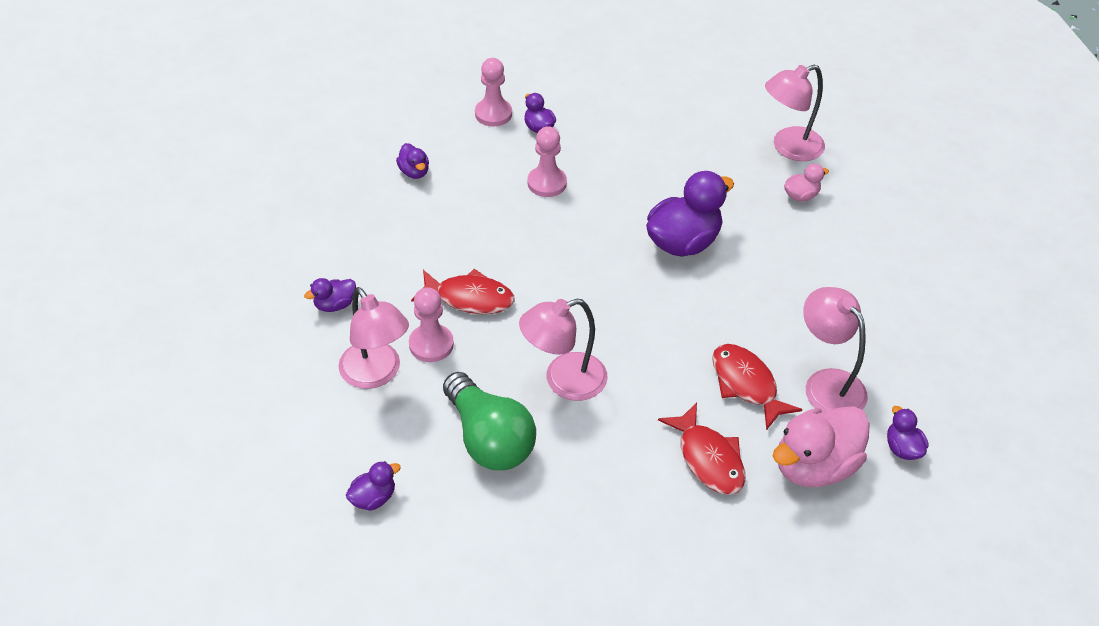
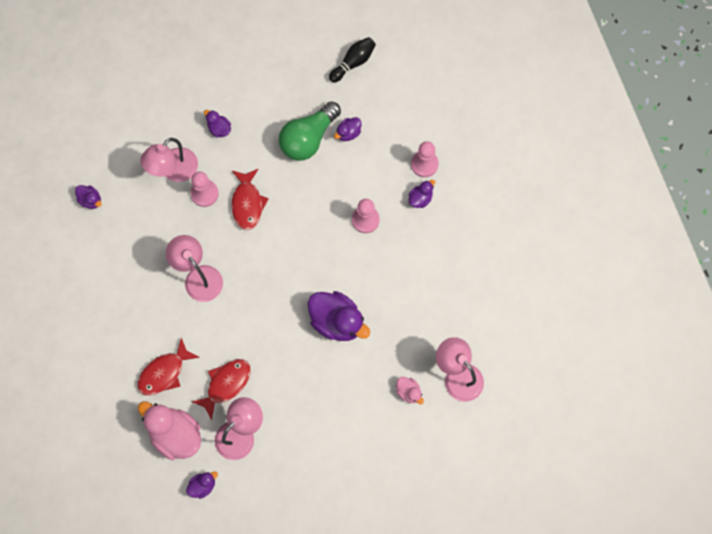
camera: 75 degrees right, 25 degrees up
green light bulb [443,372,536,470] -> green light bulb moved to [279,101,341,161]
none -> black bowling pin [329,37,376,83]

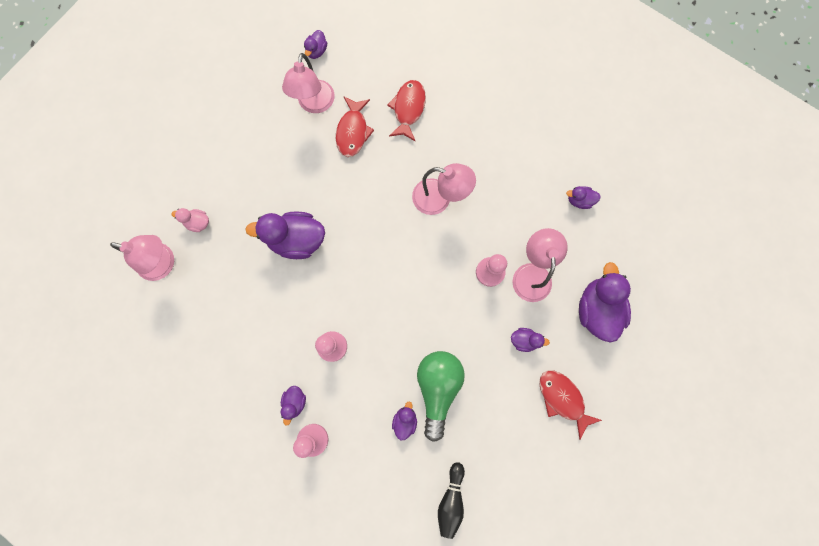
camera: 145 degrees right, 5 degrees up
pink duck [138,402,201,460] -> none
red fish [231,169,269,230] -> red fish moved to [539,370,602,440]
none -> purple duck [579,262,631,343]

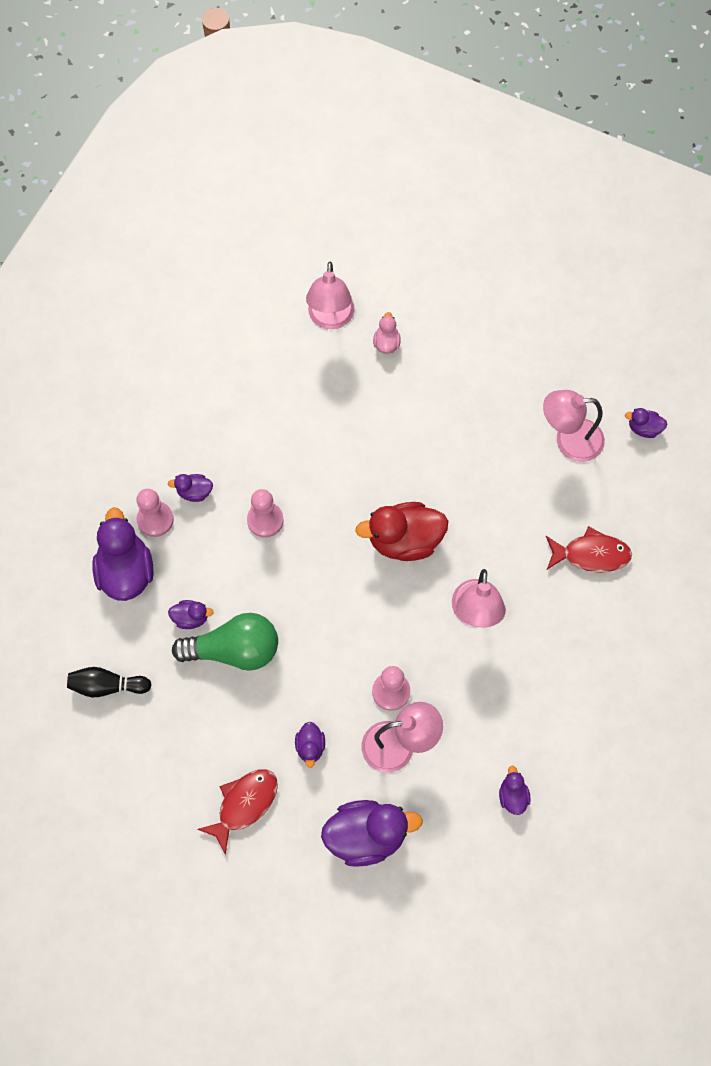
camera: 80 degrees right, 10 degrees down
purple duck [245,211,325,259] -> purple duck moved to [92,507,154,601]
red fish [336,97,374,157] -> none
none -> red duck [355,502,448,561]

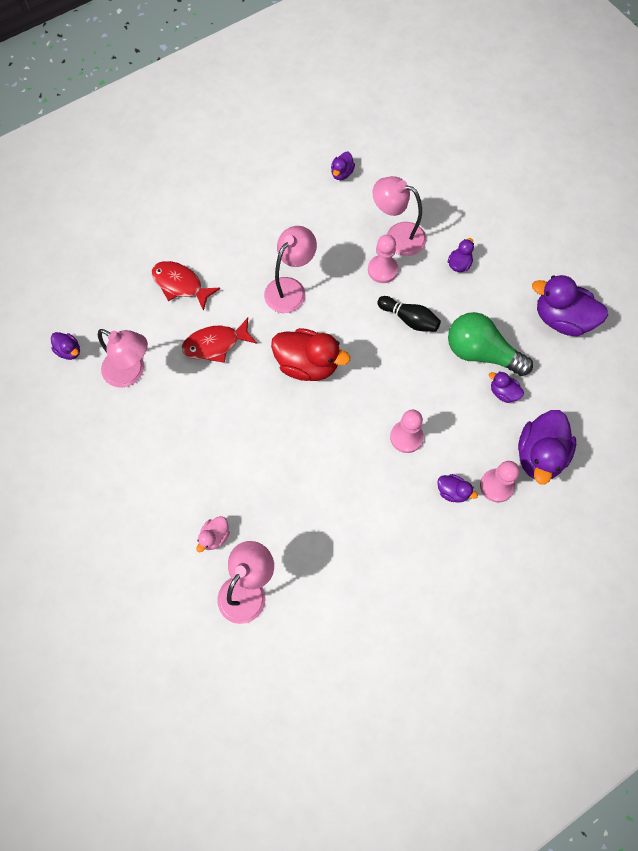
camera: 150 degrees left, 0 degrees up
black bowling pin [67,667,152,697] -> black bowling pin moved to [377,296,441,332]
red fish [197,769,278,855] -> red fish moved to [182,318,257,363]
purple duck [321,800,423,867] -> purple duck moved to [532,275,608,337]

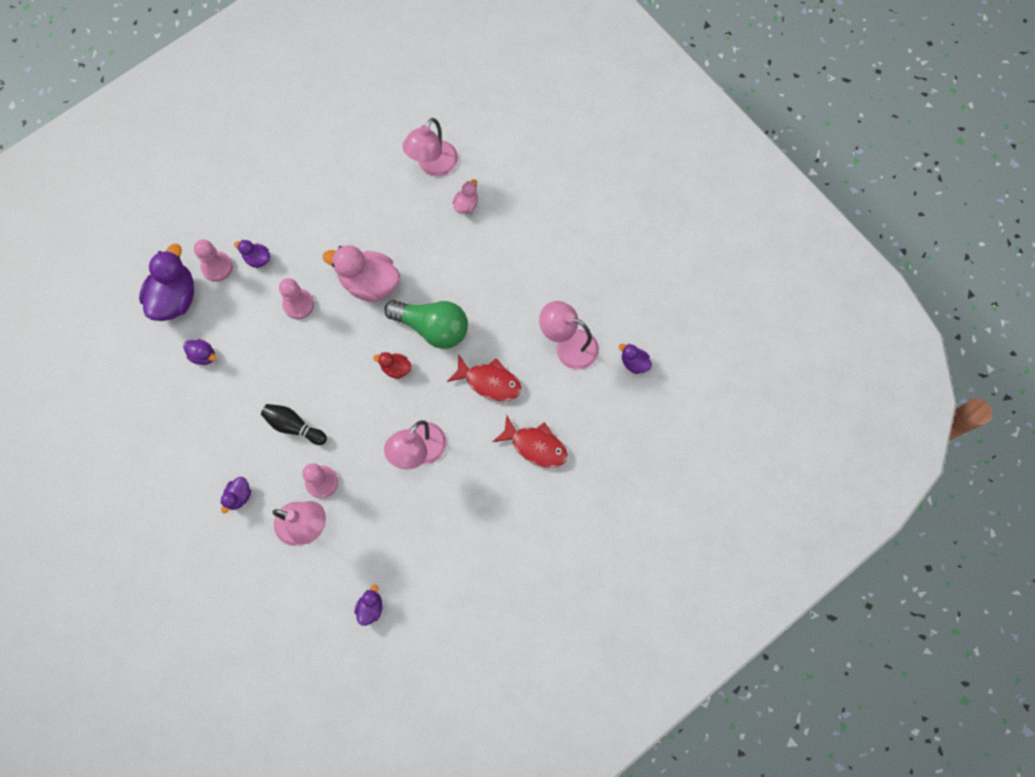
camera: 175 degrees right, 5 degrees up
red fish [182,318,257,363] -> red fish turned 45 degrees clockwise [447,354,522,402]
red duck [271,328,350,381] -> red duck [373,352,412,379], size x0.49
green light bulb [448,312,533,376] -> green light bulb moved to [384,300,468,349]
purple duck [532,275,608,337] -> none
none -> pink duck [323,245,400,302]

